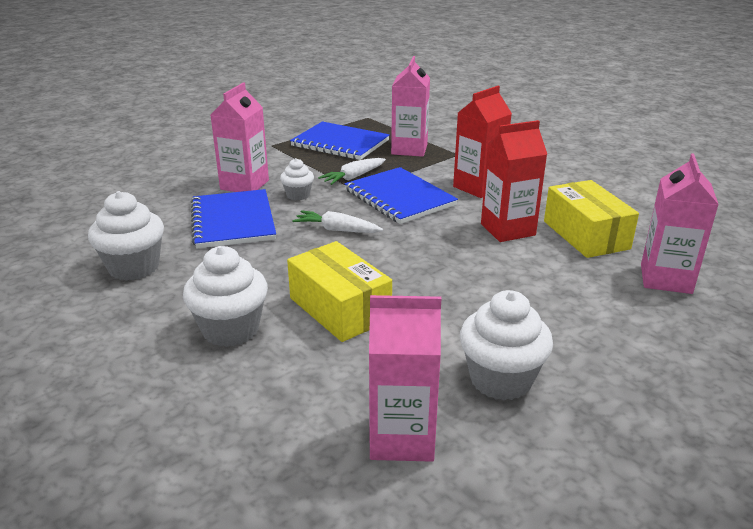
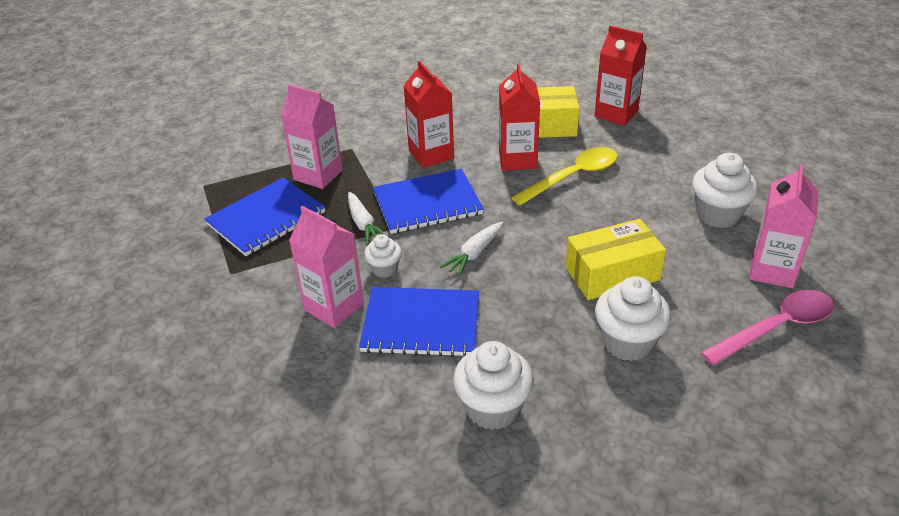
camera: 70 degrees left, 10 degrees up
pink carton [641,153,719,294] -> red carton [594,26,647,126]
none -> yellow spoon [511,147,618,206]
none -> pink spoon [701,290,834,365]

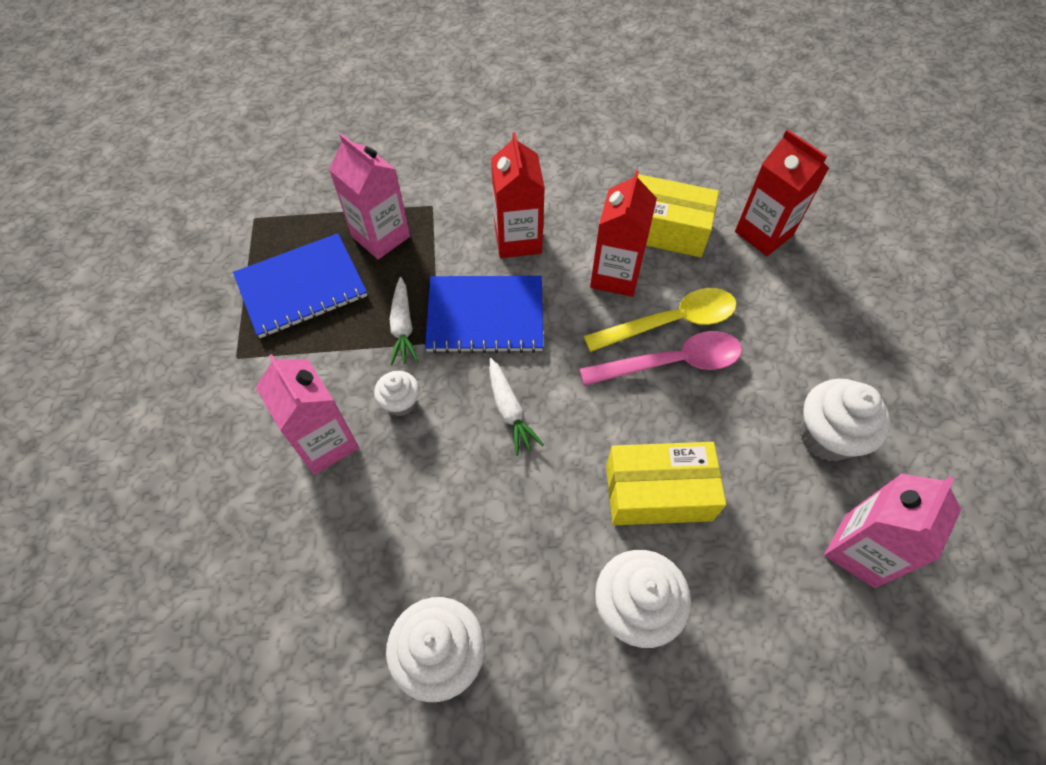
camera: 15 degrees right, 20 degrees up
blue notebook [359,287,479,357] -> none
white carrot [440,222,503,276] -> white carrot turned 75 degrees counterclockwise [489,358,544,456]
pink spoon [701,290,834,365] -> pink spoon moved to [579,331,742,386]

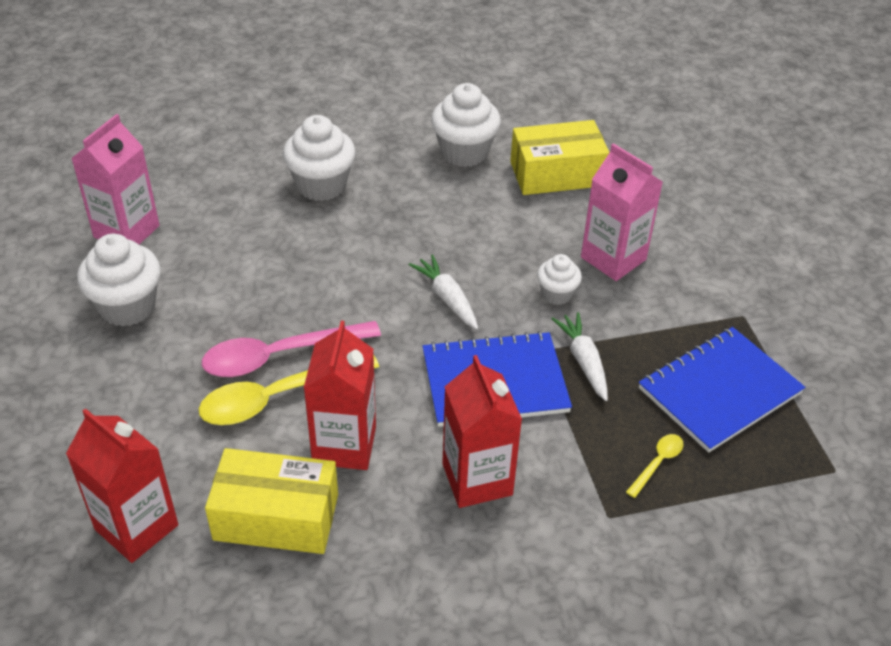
camera: 170 degrees right, 15 degrees down
pink carton [329,134,410,259] -> yellow spoon [626,434,683,498]
yellow box [606,442,726,525] -> yellow box moved to [510,120,610,195]

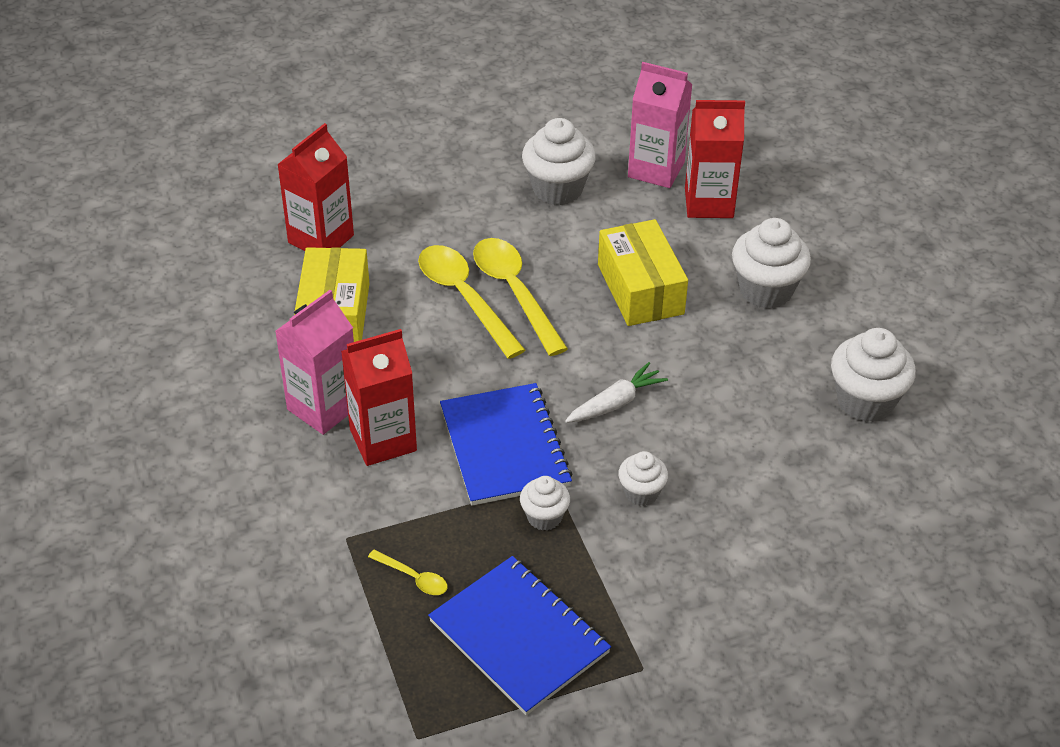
camera: 85 degrees right, 0 degrees up
pink spoon [202,321,381,377] -> yellow spoon [473,238,568,356]
red carton [304,321,376,470] -> red carton moved to [685,100,745,218]
yellow box [510,120,610,195] -> yellow box moved to [598,219,688,326]
white carrot [551,312,608,401] -> white cupcake [520,476,570,531]
pink carton [581,143,663,281] -> pink carton moved to [275,290,354,435]

